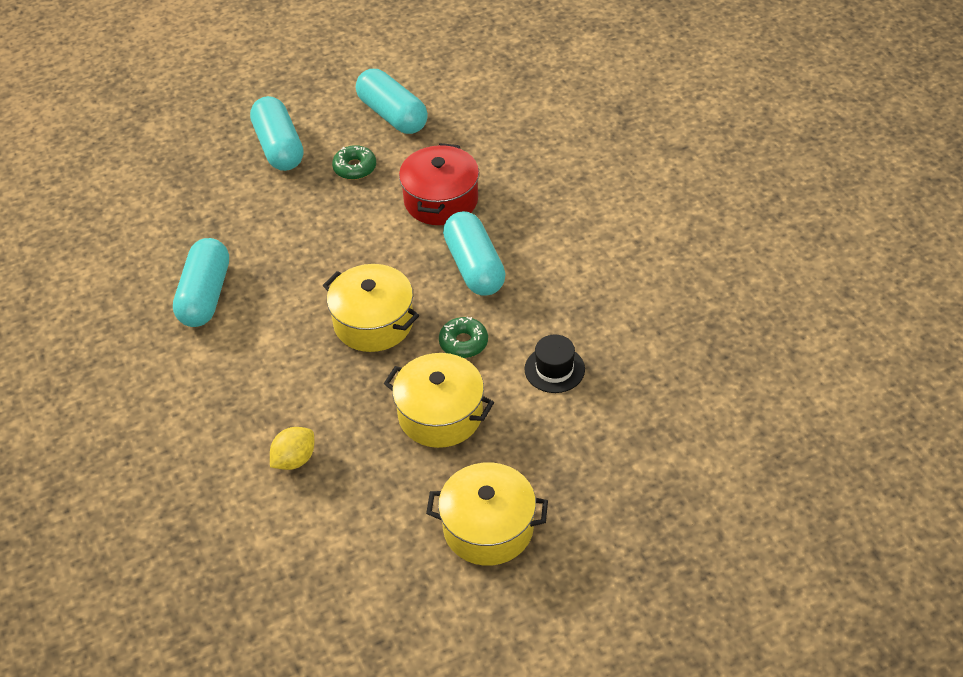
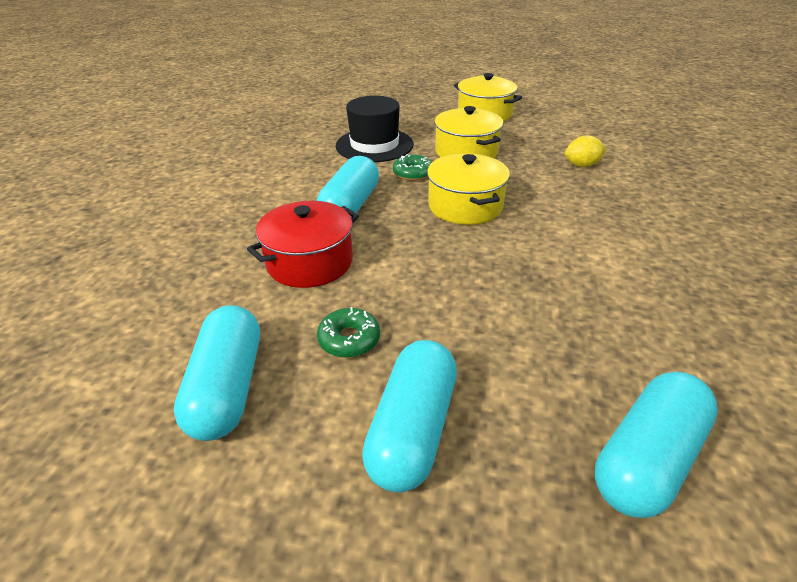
camera: 145 degrees left, 10 degrees down
turquoise capsule [173,238,229,327] -> turquoise capsule moved to [595,372,718,518]
black hat [524,334,585,393] -> black hat [335,96,414,162], size x1.76

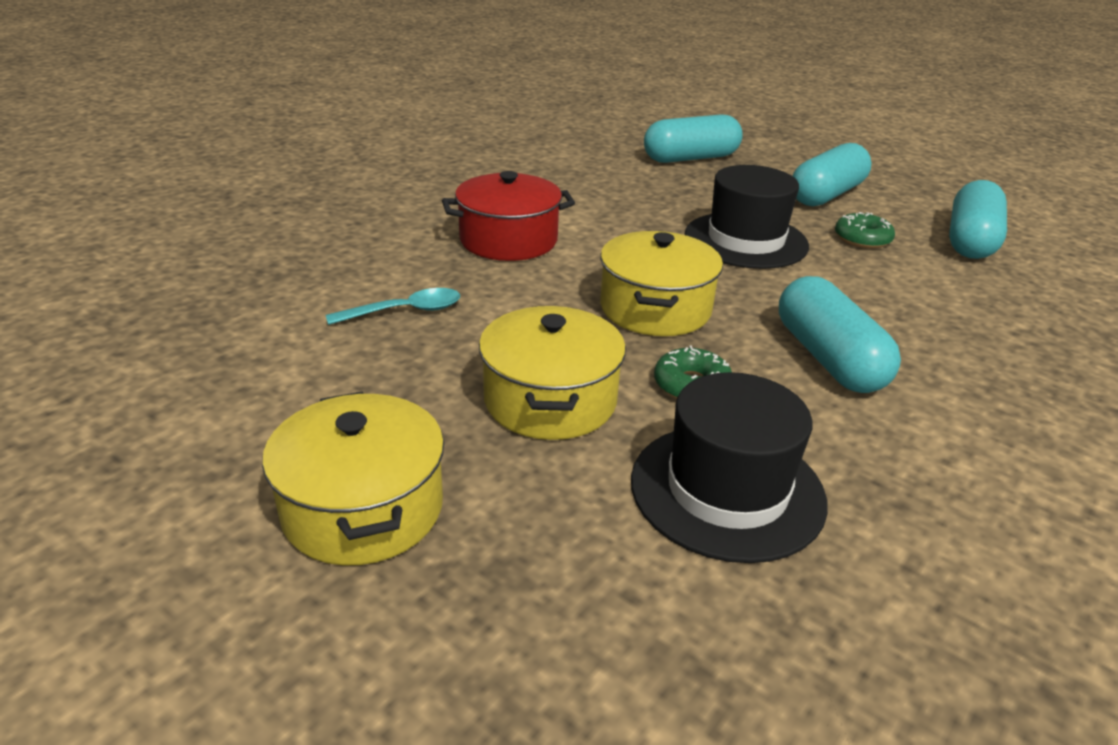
camera: 155 degrees left, 5 degrees down
red pot [247,201,359,288] -> red pot moved to [442,171,575,261]
turquoise capsule [317,156,379,218] -> turquoise capsule turned 60 degrees counterclockwise [779,276,901,393]
yellow lemon [565,136,606,167] -> turquoise spoon [326,288,460,325]
none -> black hat [685,165,809,269]

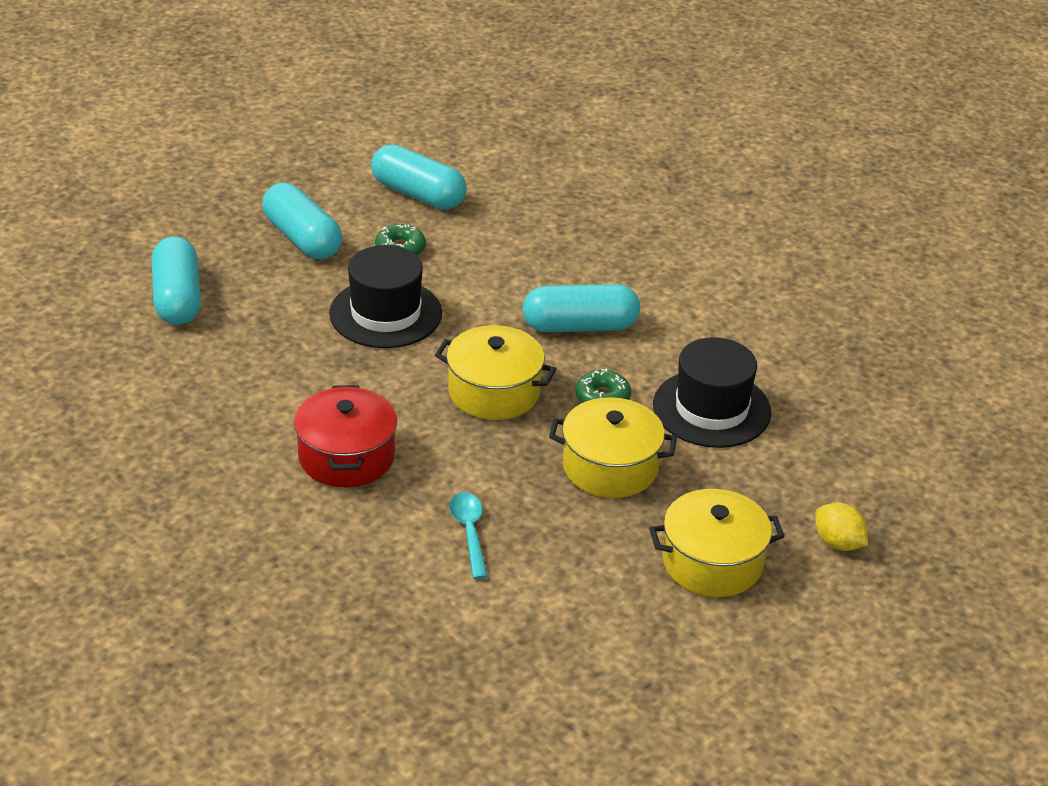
camera: 80 degrees left, 5 degrees up
none -> yellow lemon [815,503,868,551]

